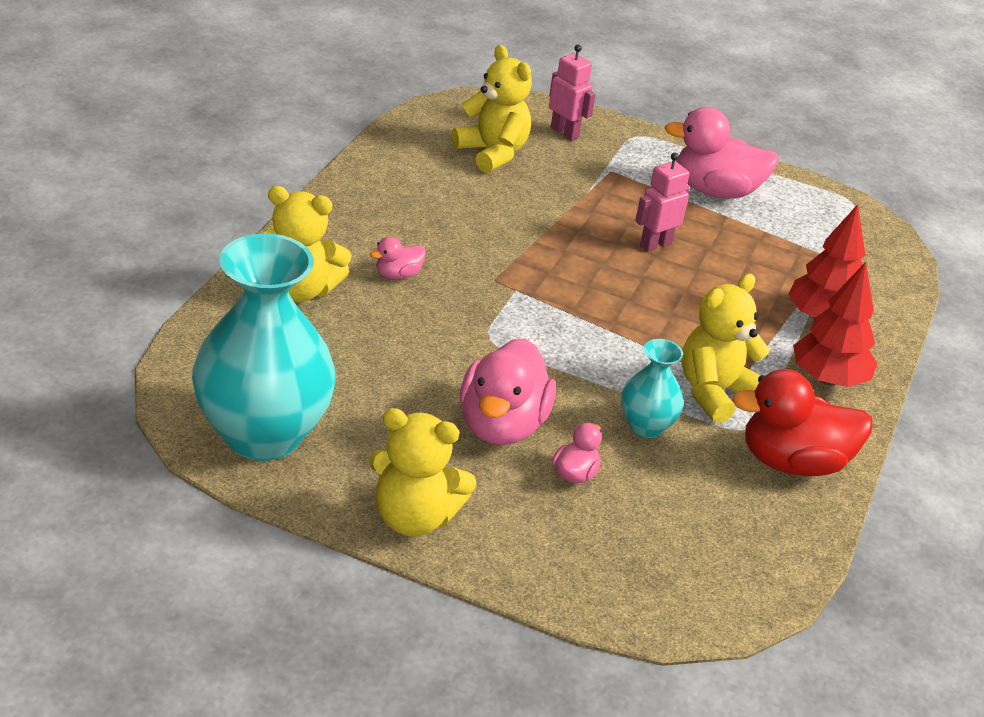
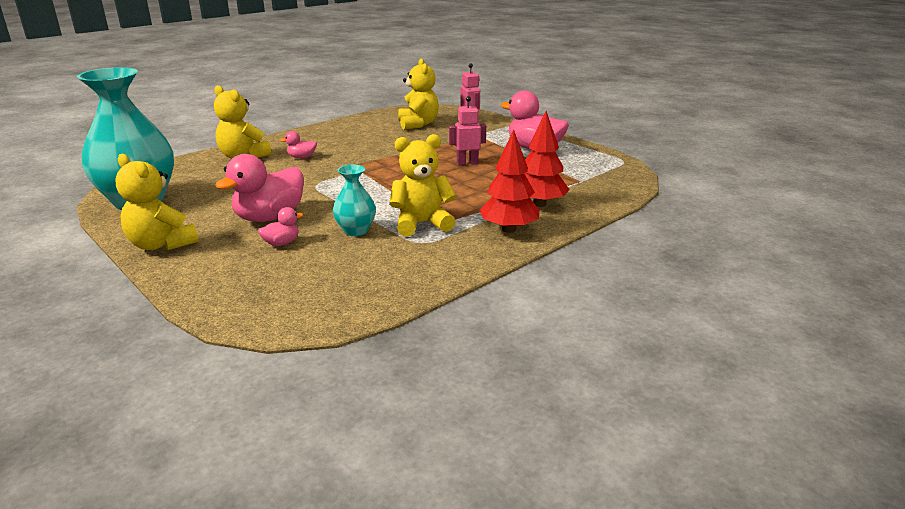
camera: 30 degrees right, 10 degrees down
red duck [732,369,873,476] -> none

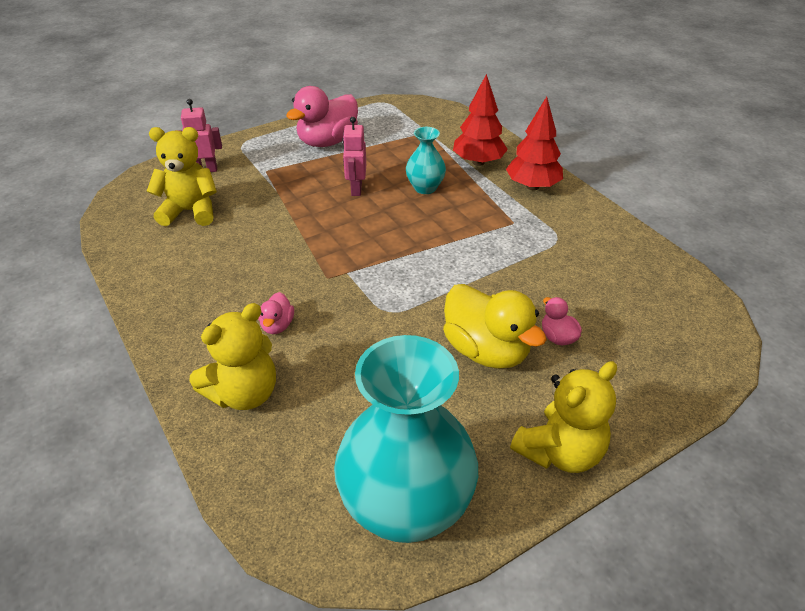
camera: 80 degrees left, 15 degrees up
pink duck [215,154,304,222] -> yellow duck [443,284,547,369]
turquoise vase [333,165,376,236] -> turquoise vase moved to [406,127,446,194]
yellow teddy bear [389,134,457,236] -> none

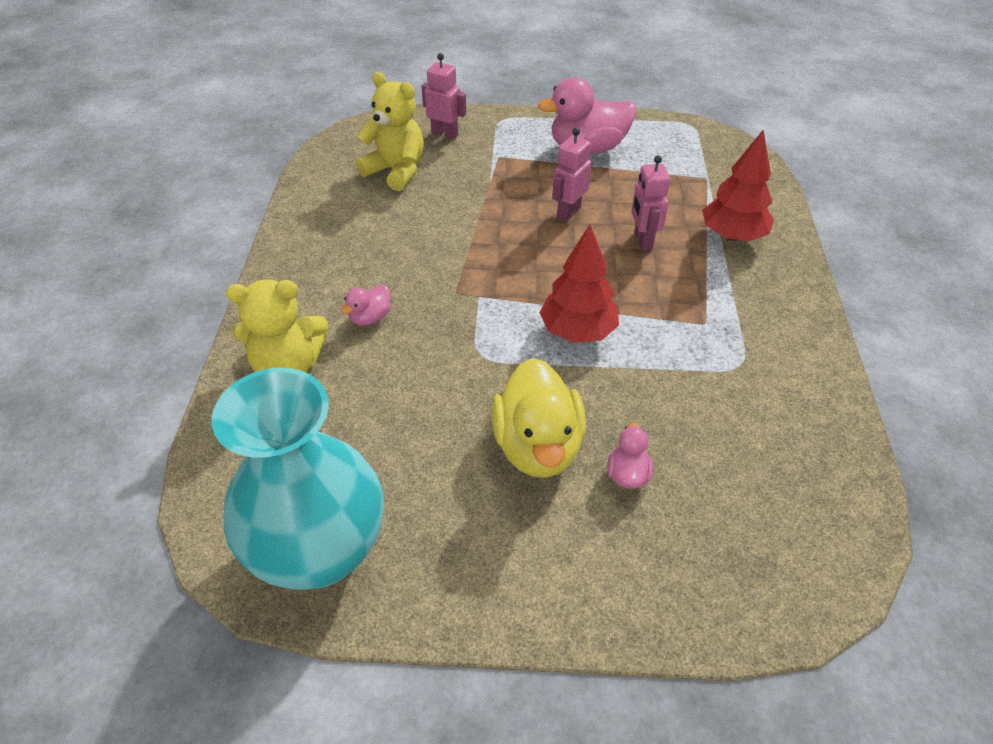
camera: 35 degrees right, 5 degrees up
turquoise vase [406,127,446,194] -> pink robot [631,155,670,251]
red tree [506,96,563,190] -> red tree moved to [539,225,619,343]
yellow teddy bear [510,361,617,473] -> none

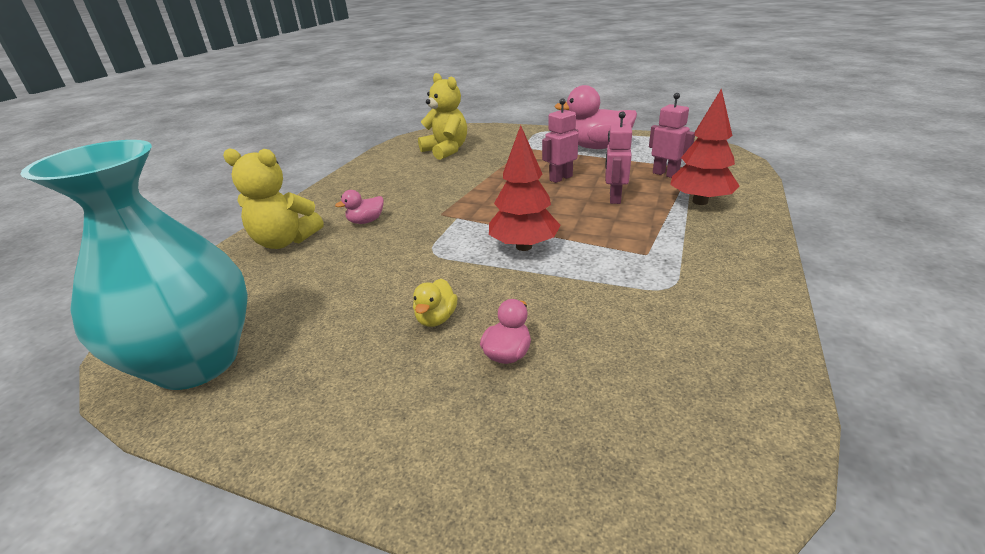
camera: 20 degrees right, 15 degrees down
pink robot [422,53,466,140] -> pink robot moved to [649,93,695,178]
yellow duck [491,358,586,478] -> yellow duck [413,279,457,327], size x0.47

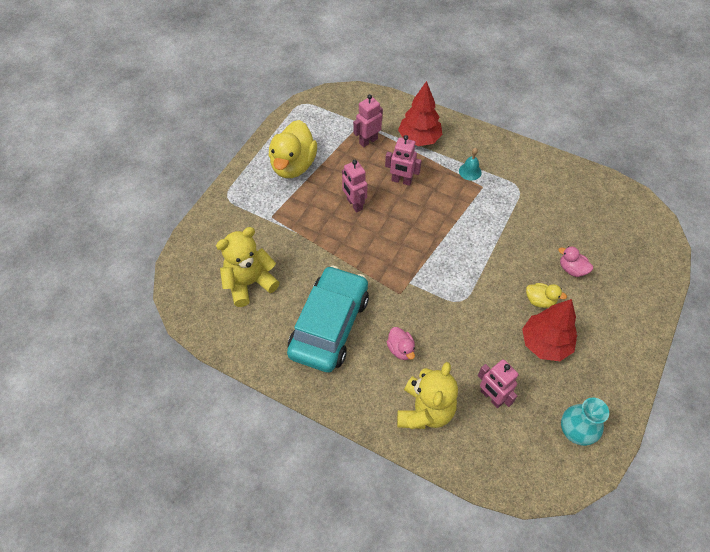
camera: 85 degrees left, 25 degrees up
turquoise vase [20,140,248,390] -> turquoise vase [561,398,609,446], size x0.47
red tree [489,125,561,251] -> red tree moved to [522,299,577,361]
pink duck [554,85,637,149] -> yellow duck [269,120,317,178]
none -> turquoise car [287,265,369,373]
none -> turquoise bell [459,148,482,181]
none -> pink robot [478,359,519,408]

